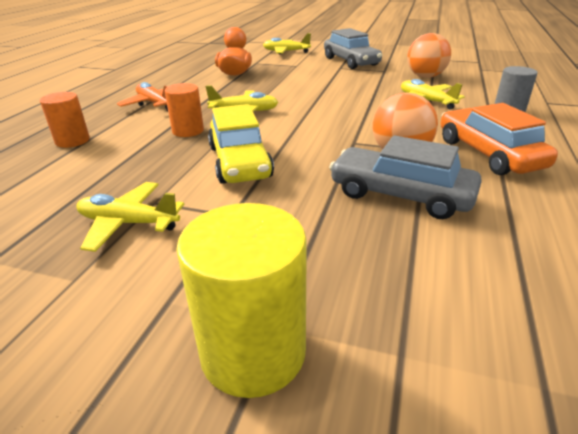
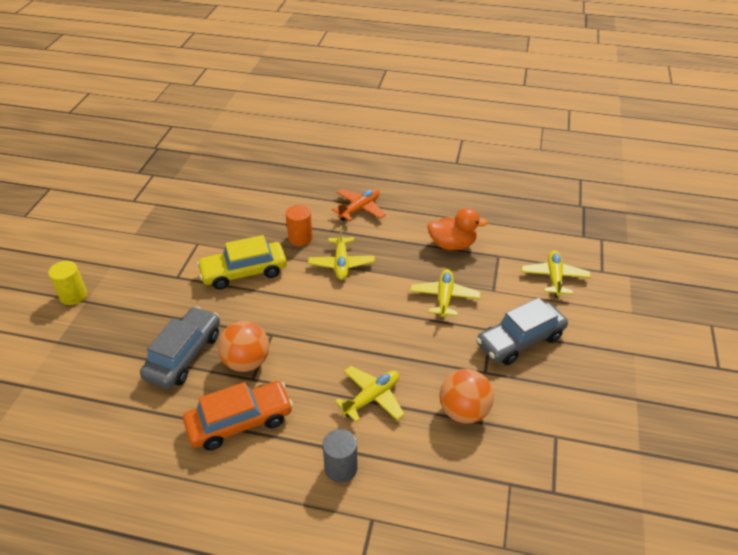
camera: 85 degrees right, 10 degrees up
orange cylinder [40,92,90,148] -> none
yellow plane [76,182,184,252] -> yellow plane moved to [410,269,480,319]
yellow cylinder [176,203,307,398] -> yellow cylinder [48,261,87,305], size x0.62

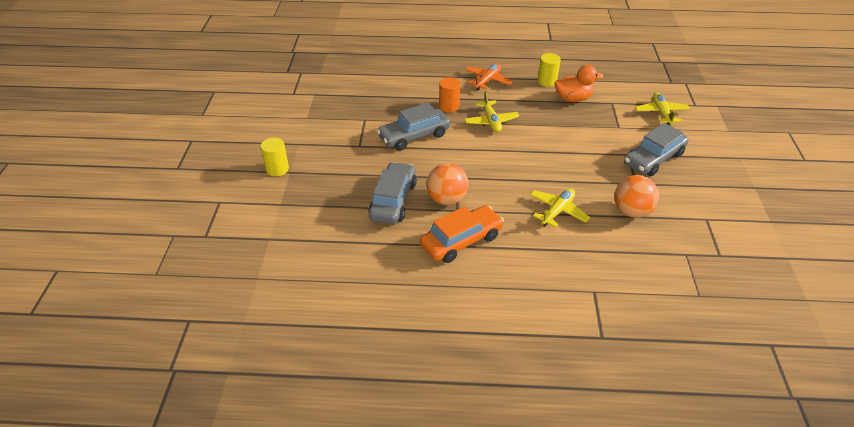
camera: 10 degrees left, 0 degrees up
yellow car [197,235,287,289] -> grey car [377,103,450,151]
grey cylinder [323,429,358,483] -> none
yellow plane [410,269,480,319] -> none
none -> yellow cylinder [537,53,561,87]

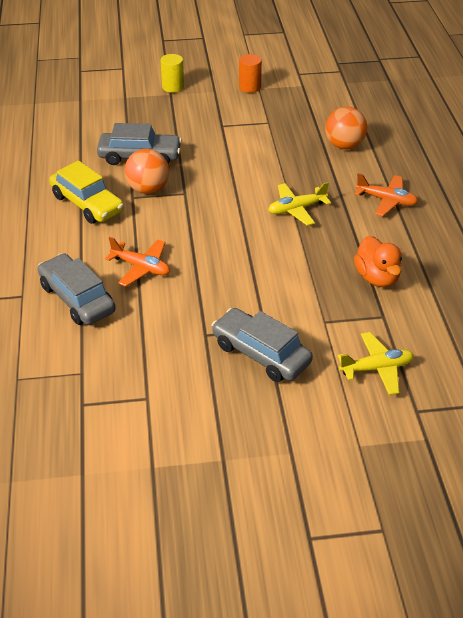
camera: 80 degrees right, 0 degrees up
grey car [377,103,450,151] -> grey car moved to [38,253,116,325]
orange car [420,205,504,263] -> yellow car [49,161,124,224]
orange cylinder [439,77,460,113] -> orange cylinder moved to [239,54,262,93]
yellow plane [530,189,590,227] -> orange plane [105,237,170,287]
yellow cylinder [537,53,561,87] -> none
orange ball [614,175,659,218] -> orange ball moved to [325,107,367,149]

